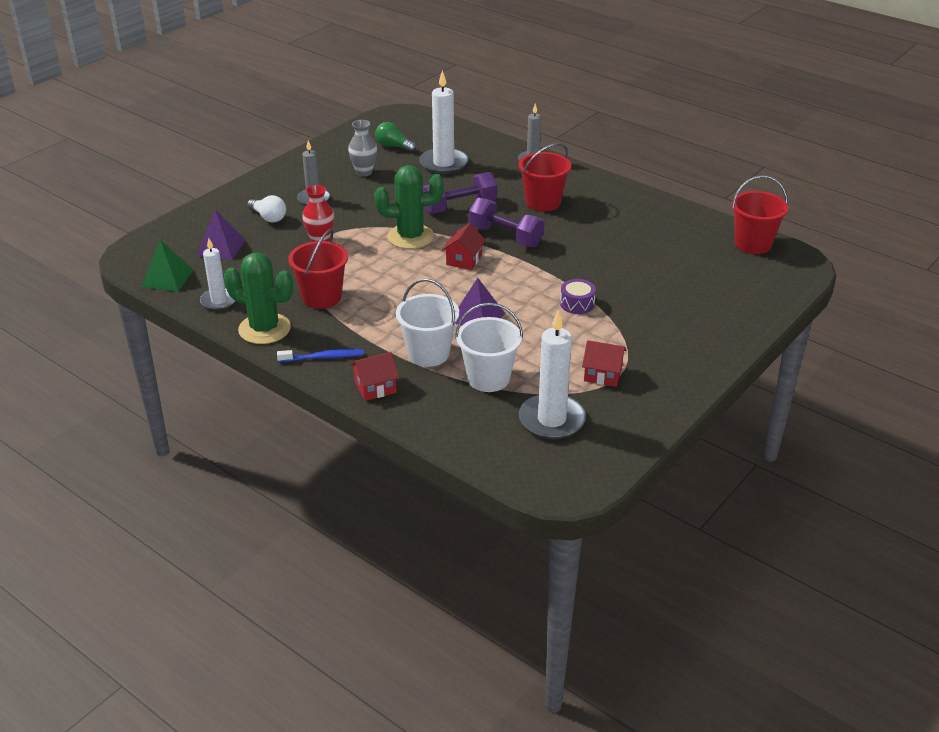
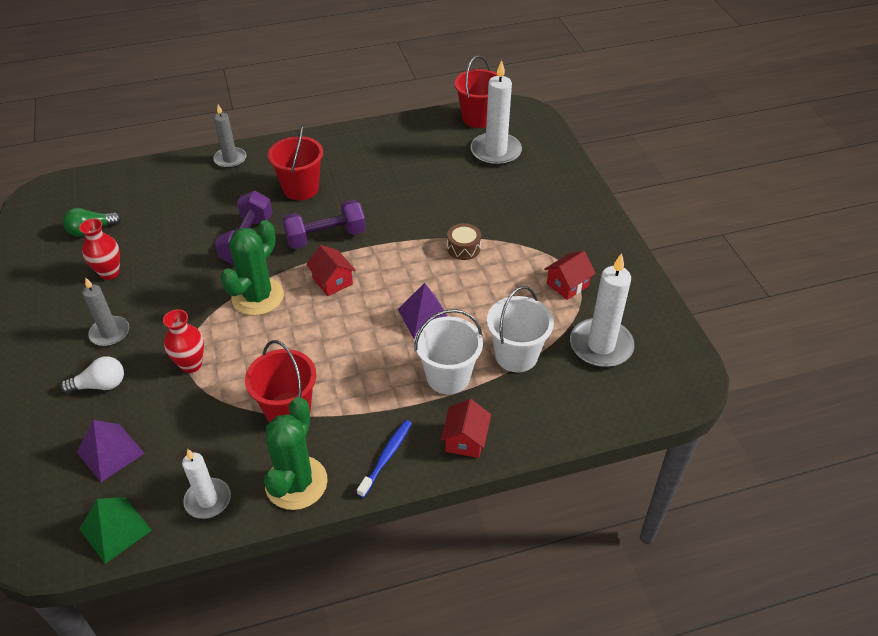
camera: 55 degrees left, 10 degrees up
green cactus [224,253,293,344] -> green cactus turned 45 degrees counterclockwise [264,397,328,510]
grey vase [348,120,377,177] -> red vase [79,219,120,280]
white candle [419,70,468,174] -> white candle moved to [470,60,522,166]
purple drum [560,279,596,314] -> brown drum [447,223,481,260]

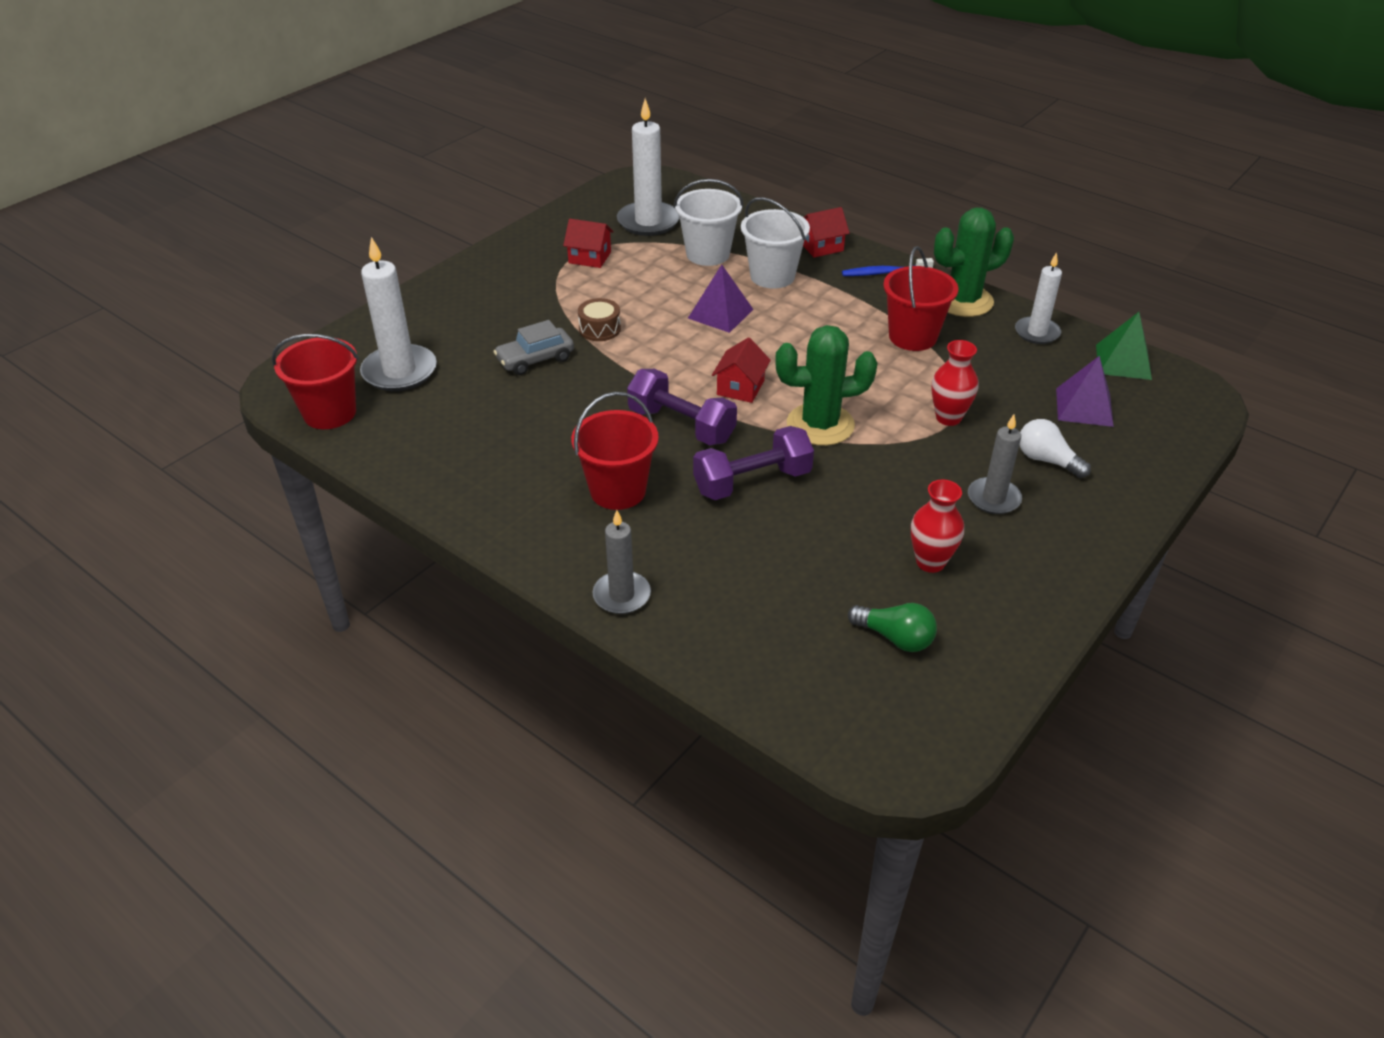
camera: 125 degrees left, 5 degrees down
none -> grey car [493,320,574,375]

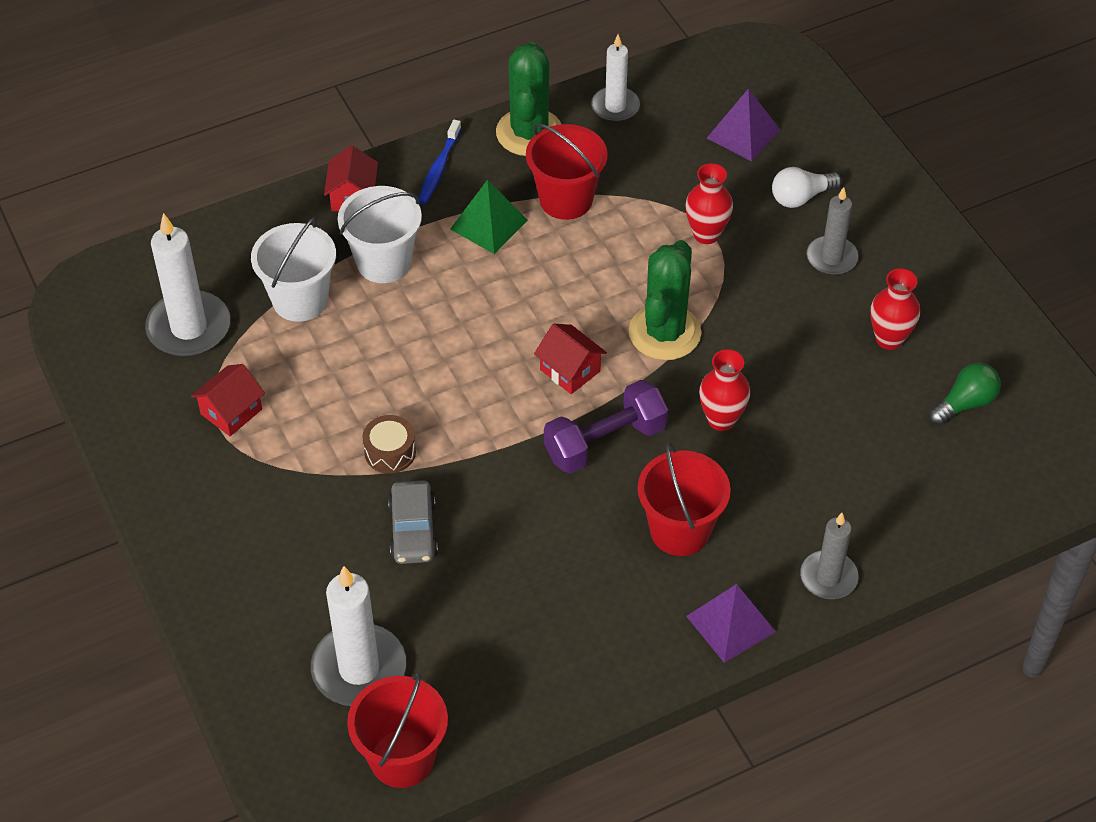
camera: 65 degrees left, 10 degrees up
purple pyramid [688,265,754,333] -> purple pyramid moved to [686,584,776,663]
purple dumbbell [693,426,814,500] -> red vase [699,349,750,431]
green pyramid [1096,312,1152,380] -> green pyramid moved to [450,180,528,254]

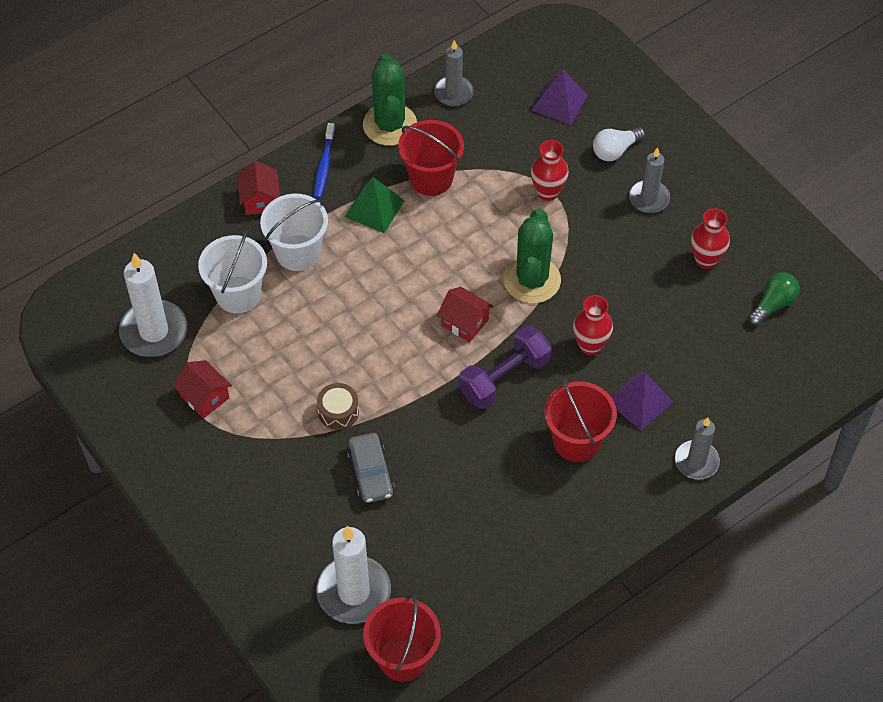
camera: 10 degrees left, 5 degrees up
red house [191,364,265,436] -> red house turned 75 degrees counterclockwise [173,360,232,418]
white candle [591,34,640,122] -> grey candle [434,40,474,106]
purple pyramid [686,584,776,663] -> purple pyramid moved to [611,372,673,431]

